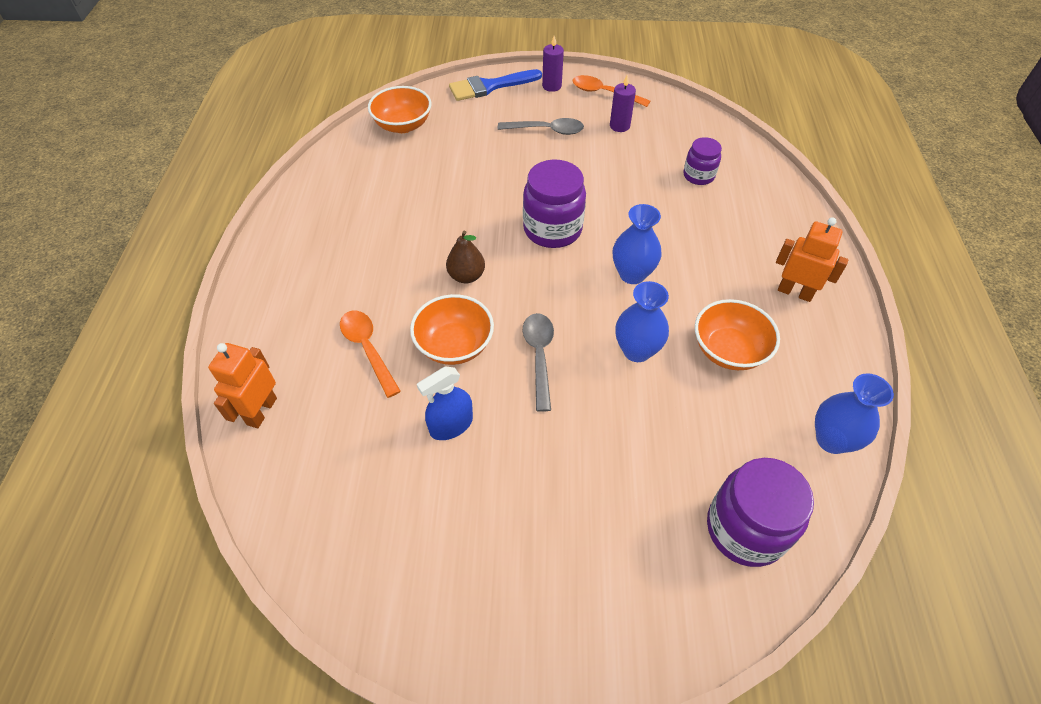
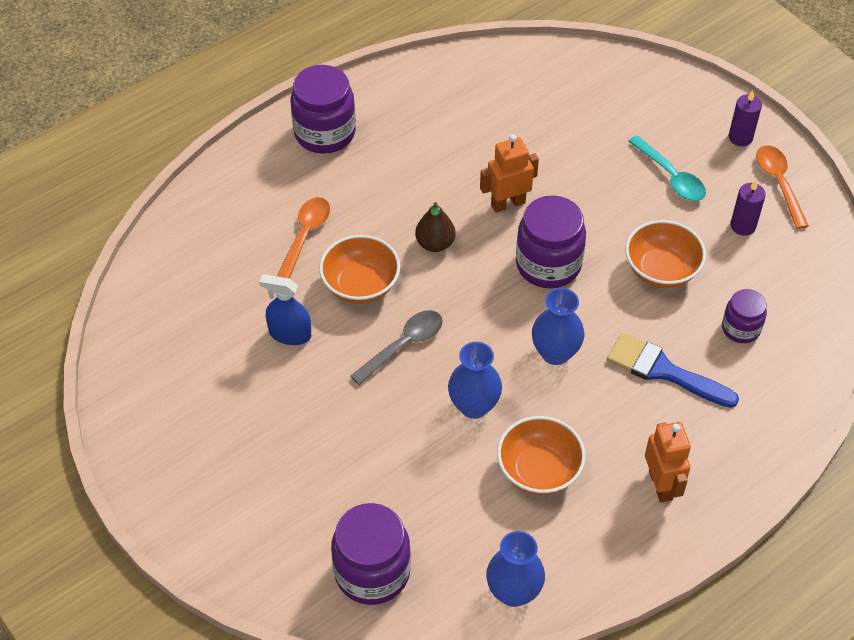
camera: 50 degrees right, 0 degrees up
orange robot [208,343,277,428] -> orange robot moved to [480,134,539,213]
orange bowl [368,86,431,133] -> orange bowl moved to [625,220,706,288]
blue brush [449,69,542,101] -> blue brush moved to [607,333,739,408]
grey spoon [498,118,584,135] -> turquoise spoon [628,135,706,201]
none -> purple jar [291,65,356,154]

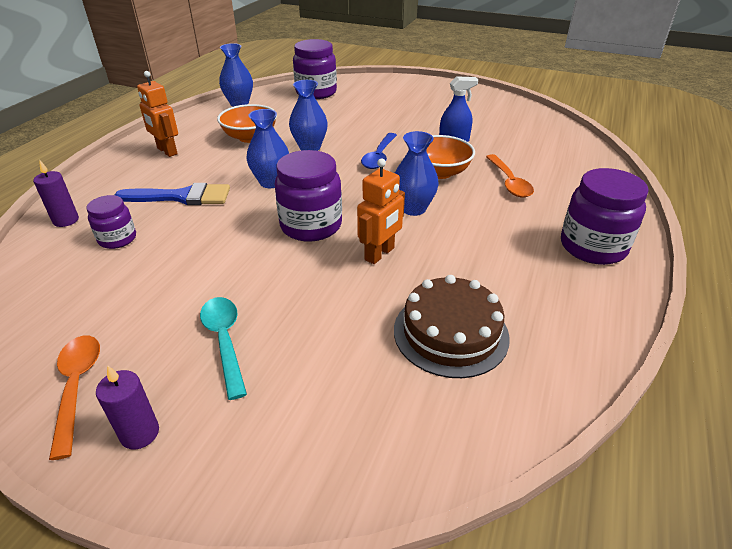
camera: 150 degrees right, 15 degrees down
grey spoon [350,310,443,385] -> blue spoon [361,133,397,169]
brown pear [415,202,456,252] -> blue vase [395,131,439,216]
orange bowl [625,220,706,288] -> none
turquoise spoon [628,135,706,201] -> turquoise spoon turned 45 degrees clockwise [200,297,247,400]
purple candle [730,180,766,236] -> purple candle moved to [33,161,79,227]
orange spoon [756,145,809,229] -> orange spoon turned 150 degrees counterclockwise [49,335,100,460]
none -> brown cake [394,275,510,378]

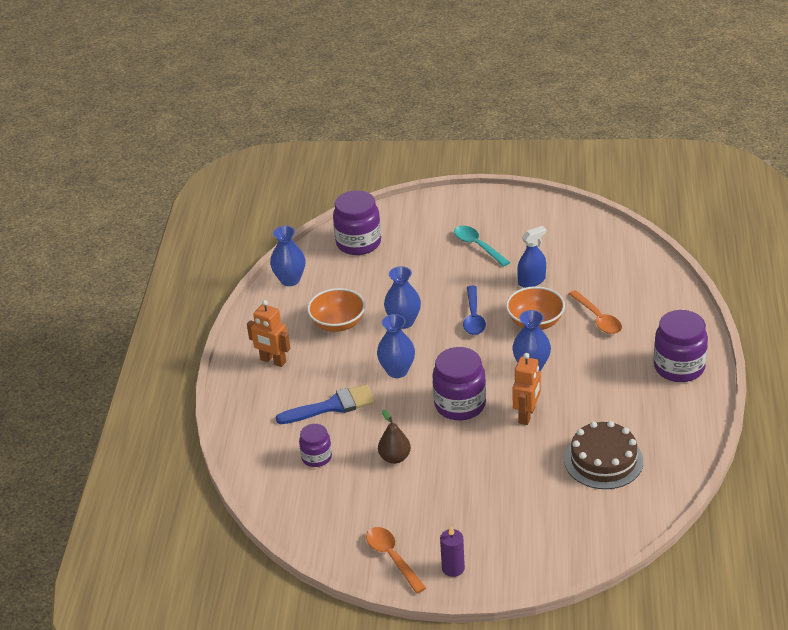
camera: 15 degrees left, 0 degrees up
purple candle [33,161,79,227] -> none
turquoise spoon [200,297,247,400] -> turquoise spoon moved to [454,226,510,267]
none -> brown pear [378,410,411,464]

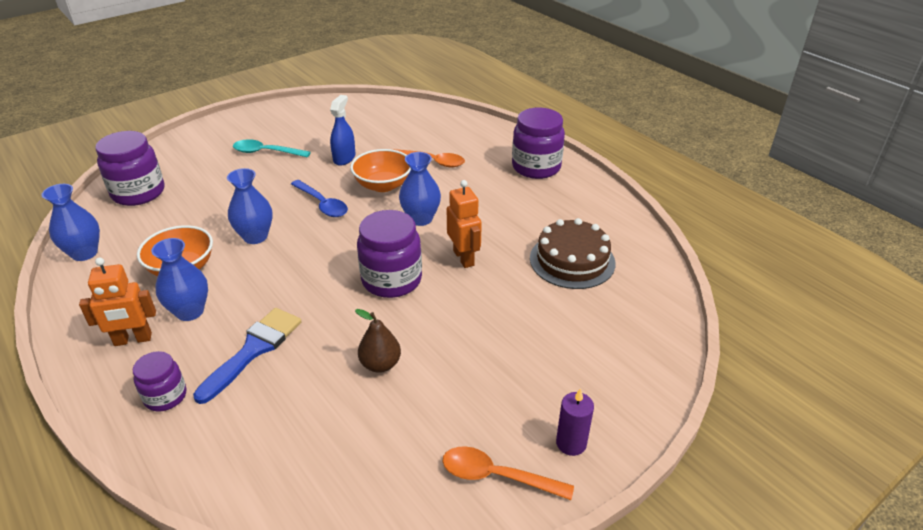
camera: 45 degrees left, 0 degrees up
purple jar [299,424,332,467] -> purple jar moved to [133,351,186,411]
blue vase [377,314,415,378] -> blue vase moved to [151,238,208,321]

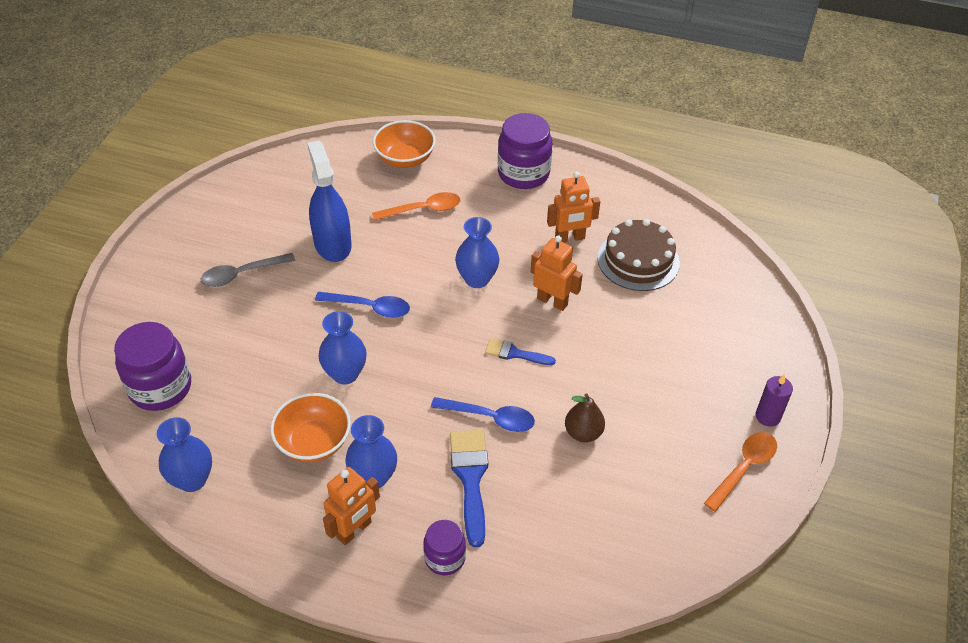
camera: 35 degrees left, 10 degrees up
turquoise spoon [233,139,311,158] -> grey spoon [201,253,295,287]
blue spray bottle [330,95,355,165] -> blue spray bottle [307,140,351,262], size x1.55
orange bowl [350,149,411,192] -> orange bowl moved to [373,120,436,168]
purple jar [357,210,422,298] -> blue brush [485,338,556,365]
orange spoon [442,446,574,500] -> orange spoon turned 150 degrees clockwise [704,432,777,512]
none -> blue spoon [431,397,535,432]
none -> orange robot [547,171,600,243]

